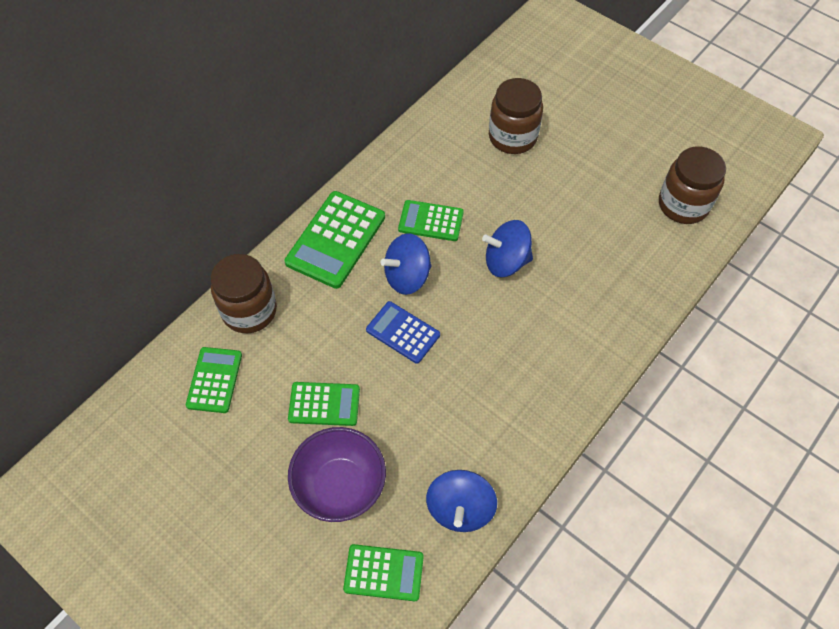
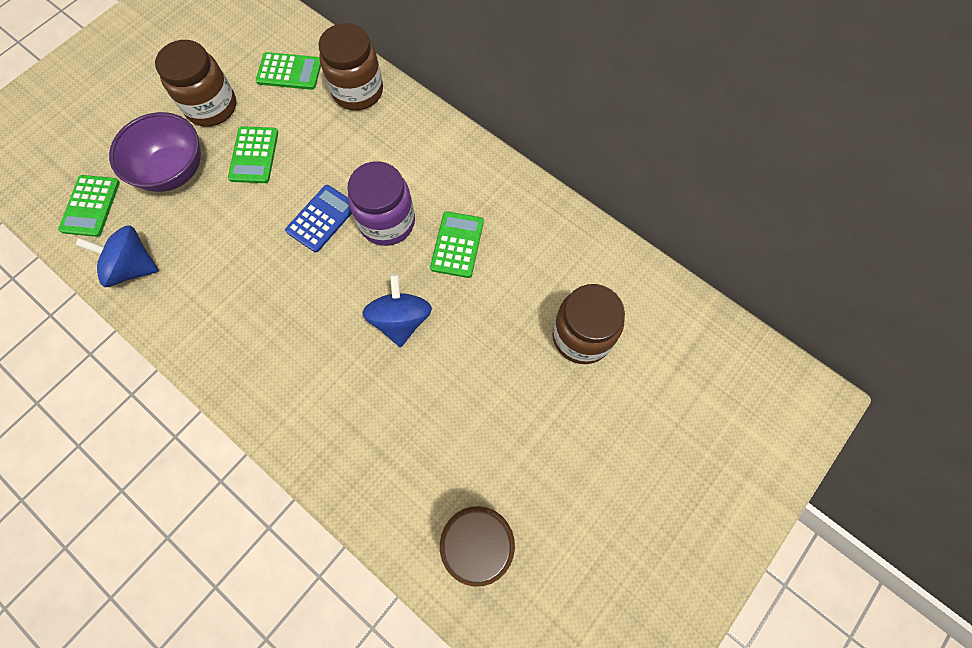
camera: 90 degrees right, 10 degrees up
green calculator [285,191,385,289] -> none
blue spinning top [380,233,431,295] -> purple jar [347,161,415,246]
none -> brown jar [155,40,236,127]

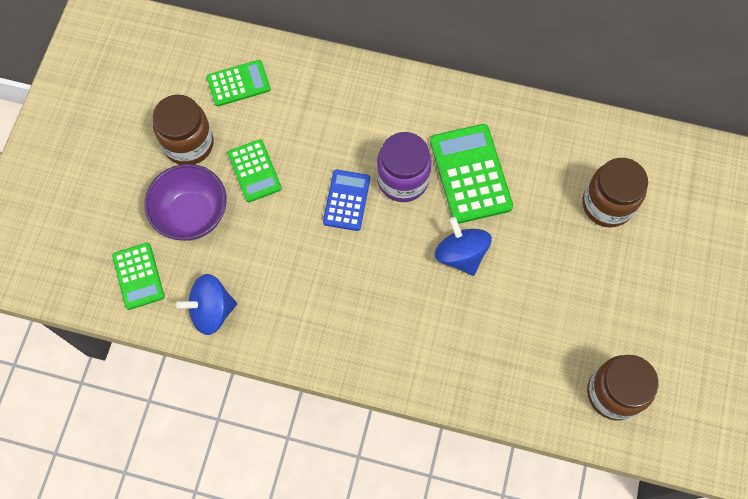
camera: 25 degrees left, 0 degrees up
brown jar [318,23,383,110] -> none
green calculator [430,211,484,278] -> green calculator [430,124,513,224], size x1.62

